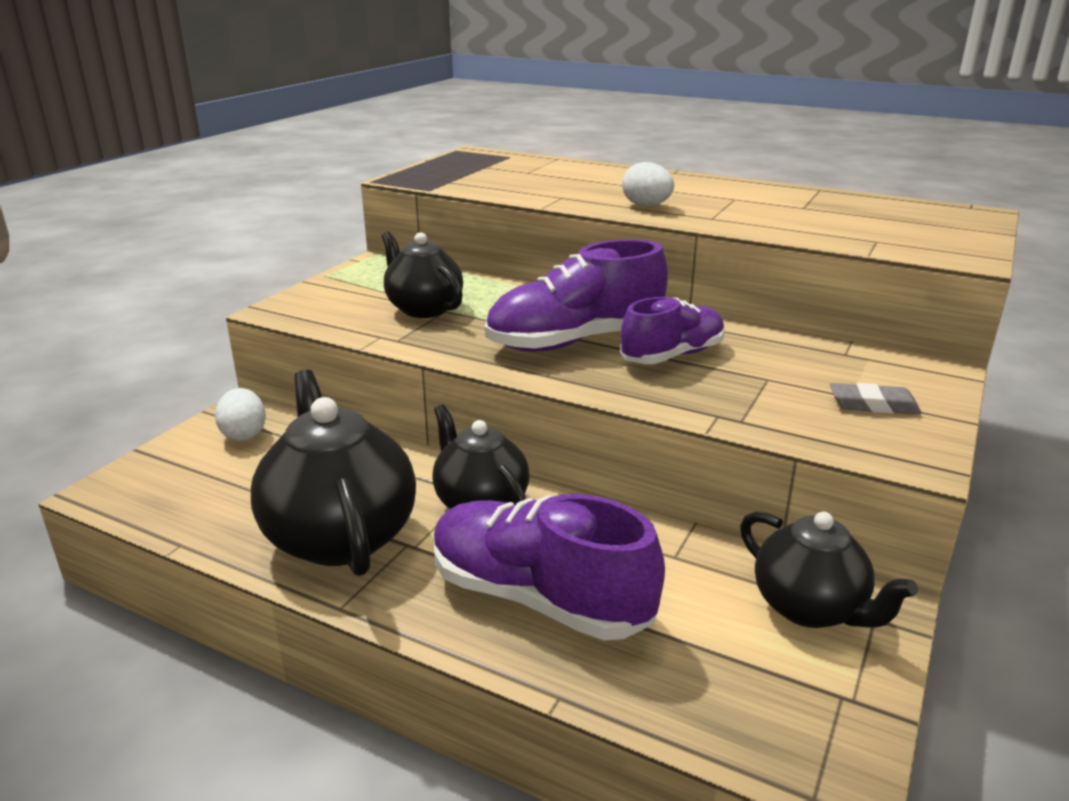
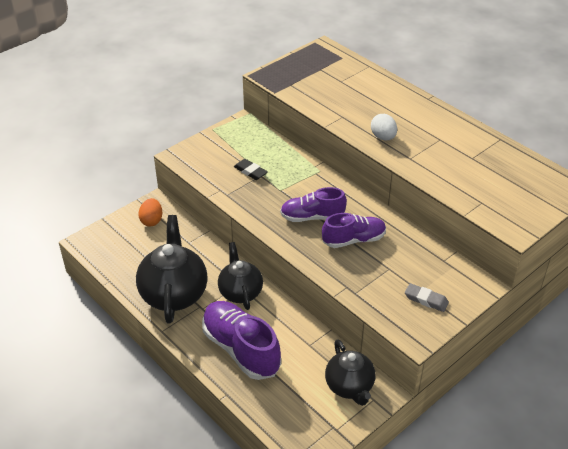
camera: 20 degrees right, 15 degrees up
white egg [215,388,266,441] -> orange egg [138,198,162,227]
black teapot [382,232,463,318] -> black eraser [234,159,268,180]
purple shoe [485,239,668,352] -> purple shoe [280,187,347,222], size x0.65

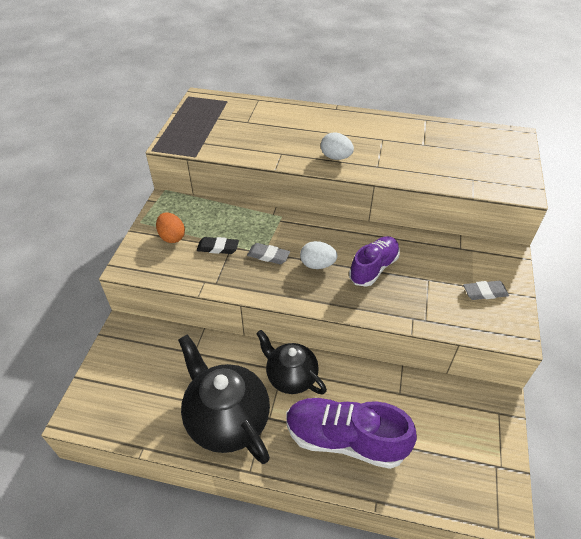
camera: 35 degrees left, 5 degrees up
orange egg [138,198,162,227] -> orange egg moved to [156,212,185,243]
purple shoe [280,187,347,222] -> white egg [300,241,338,269]
black teapot [325,339,376,406] -> none
none -> grey eraser [247,243,290,264]

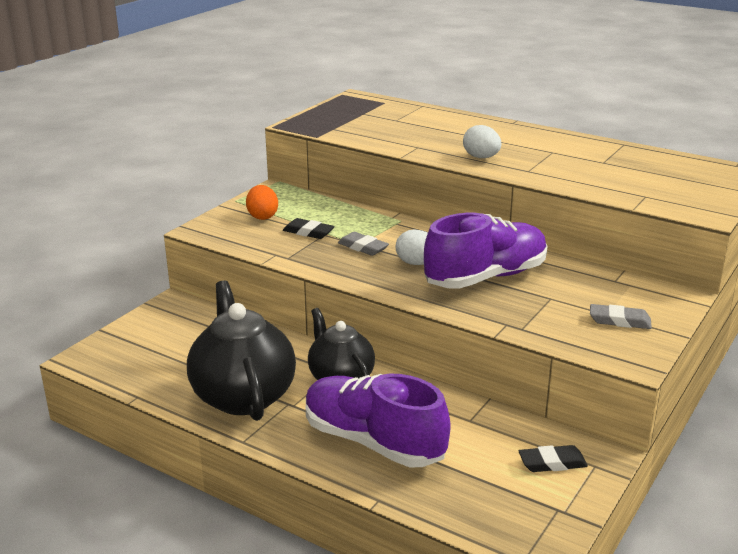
camera: 20 degrees right, 20 degrees down
purple shoe [349,236,400,287] -> purple shoe [424,213,548,289], size x1.53
none -> black eraser [518,445,588,472]

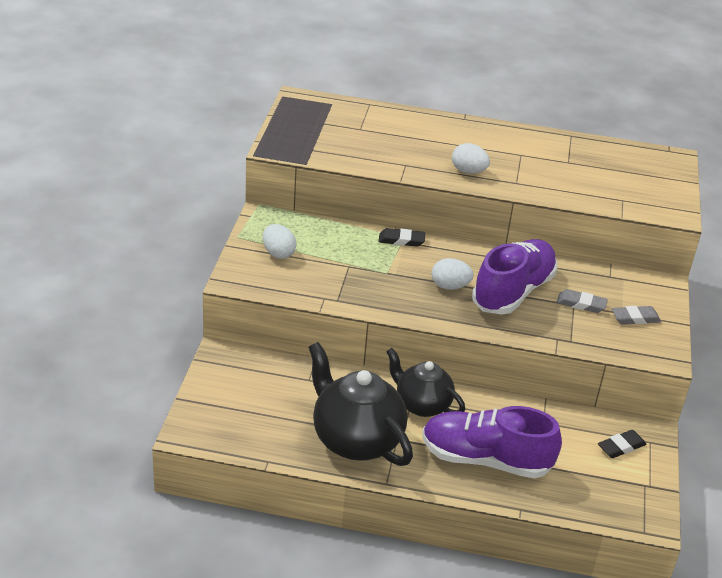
camera: 25 degrees left, 10 degrees up
orange egg [246,185,278,220] -> white egg [263,224,297,259]
black eraser [283,218,335,239] -> black eraser moved to [378,228,426,247]
grey eraser [338,232,389,256] -> grey eraser moved to [557,289,608,313]

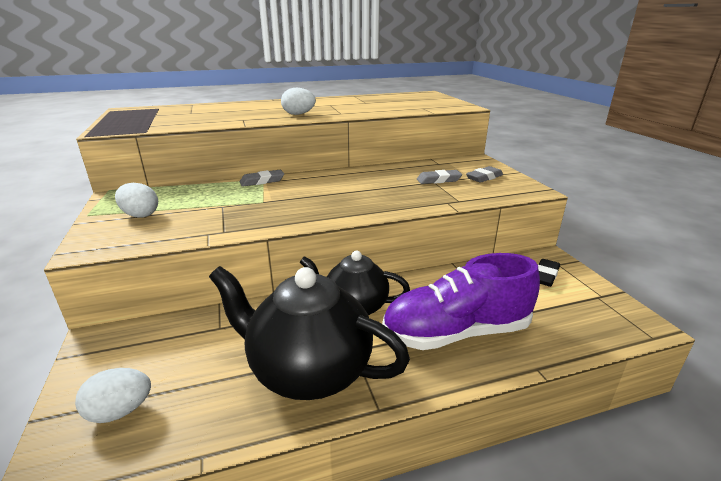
camera: 25 degrees left, 10 degrees down
black eraser [378,228,426,247] -> grey eraser [240,170,284,187]
white egg [432,258,474,290] -> white egg moved to [75,368,151,423]
purple shoe [472,239,557,315] -> none

